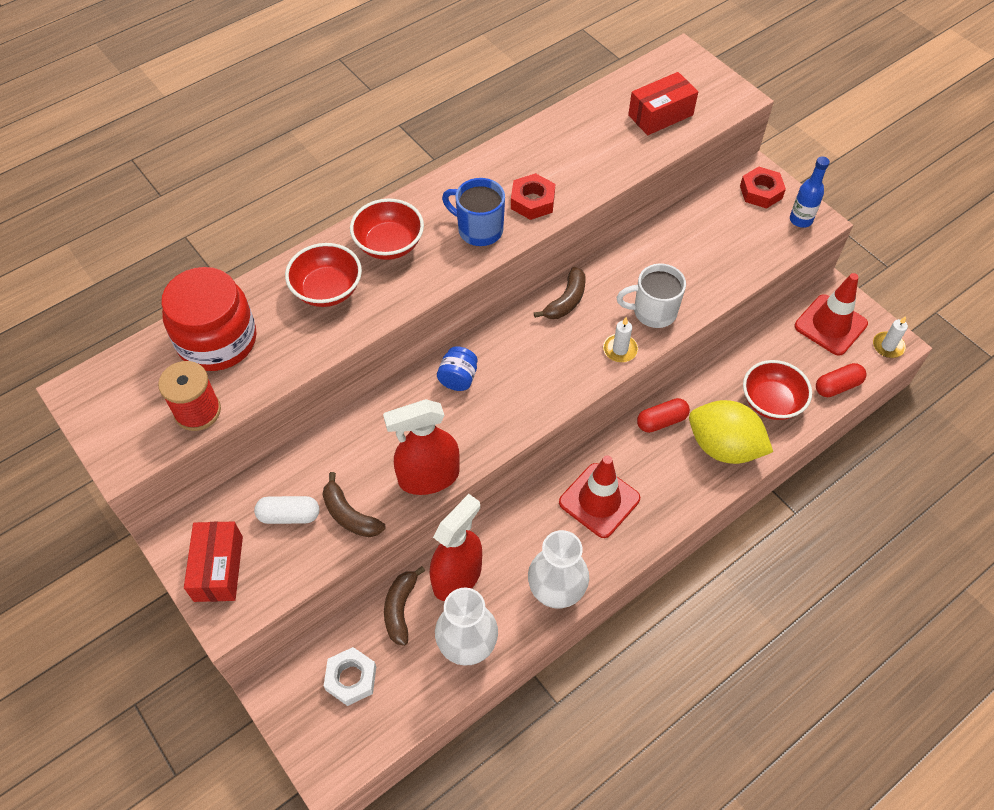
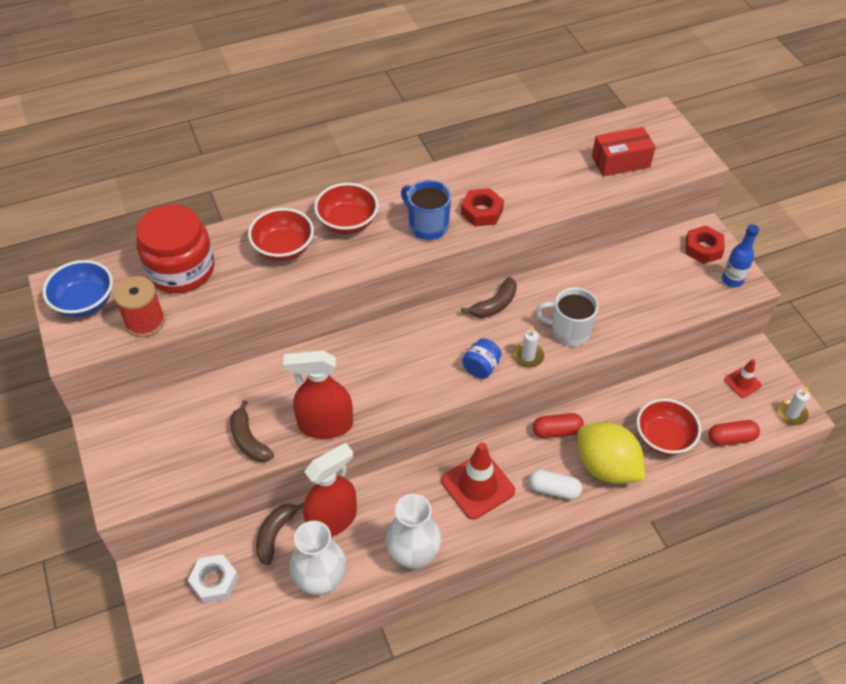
camera: 15 degrees right, 5 degrees down
red box [184,522,243,602] -> none
white capsule [254,496,319,524] -> white capsule moved to [529,470,582,500]
blue jar [437,346,478,391] -> blue jar moved to [462,338,502,379]
red traffic cone [794,273,868,356] -> red traffic cone [724,359,762,398], size x0.53
none -> blue bowl [42,260,113,317]

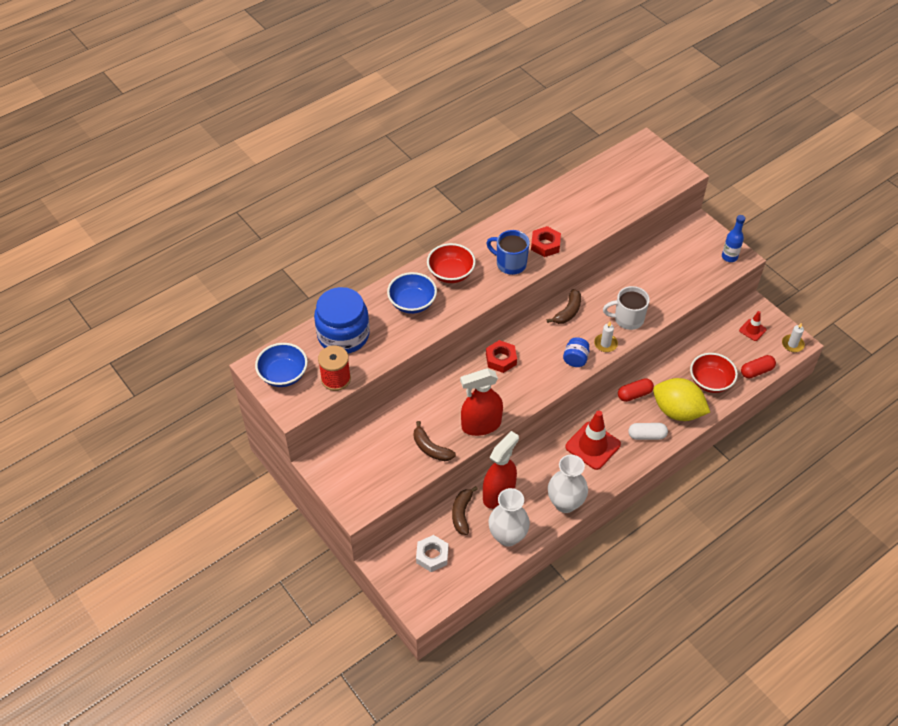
camera: 15 degrees left, 0 degrees up
red jar [136,204,214,293] -> blue jar [314,287,370,354]
red bowl [248,208,314,261] -> blue bowl [387,272,437,314]
red box [592,127,656,177] -> none
red nut [686,226,725,264] -> red nut moved to [486,340,517,373]

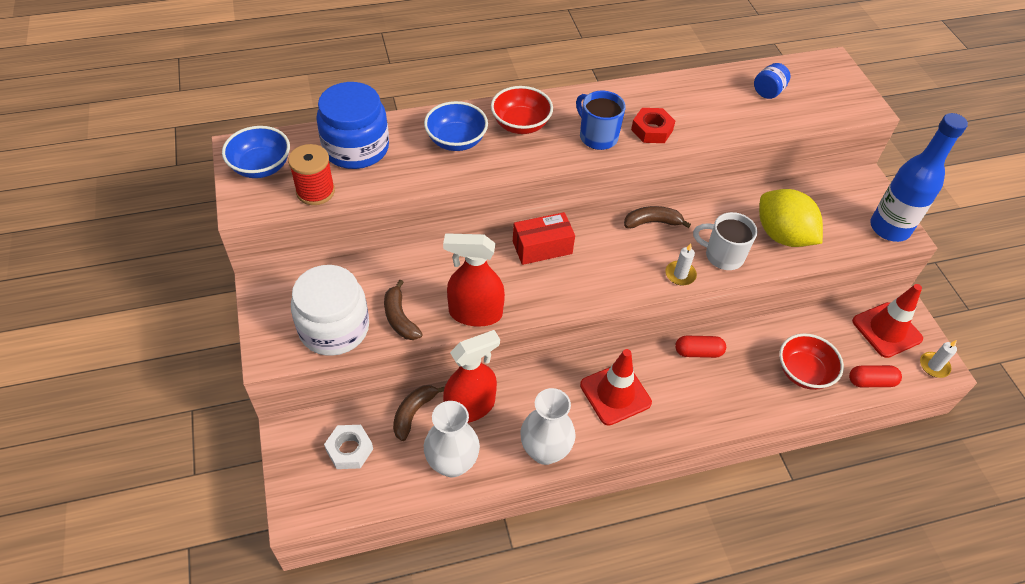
camera: 20 degrees right, 0 degrees up
red nut [486,340,517,373] -> red box [513,212,575,265]
brown banana [547,289,581,324] -> brown banana turned 150 degrees counterclockwise [624,206,691,228]
blue jar [563,337,590,367] -> blue jar moved to [754,63,791,99]
white capsule [628,423,668,440] -> none
yellow lemon [653,378,710,421] -> yellow lemon moved to [759,189,823,247]
blue bottle [722,215,745,262] -> blue bottle [870,113,968,242], size x1.89
red traffic cone [739,311,766,341] -> red traffic cone [852,284,923,358], size x1.90
none -> white jar [291,265,369,356]

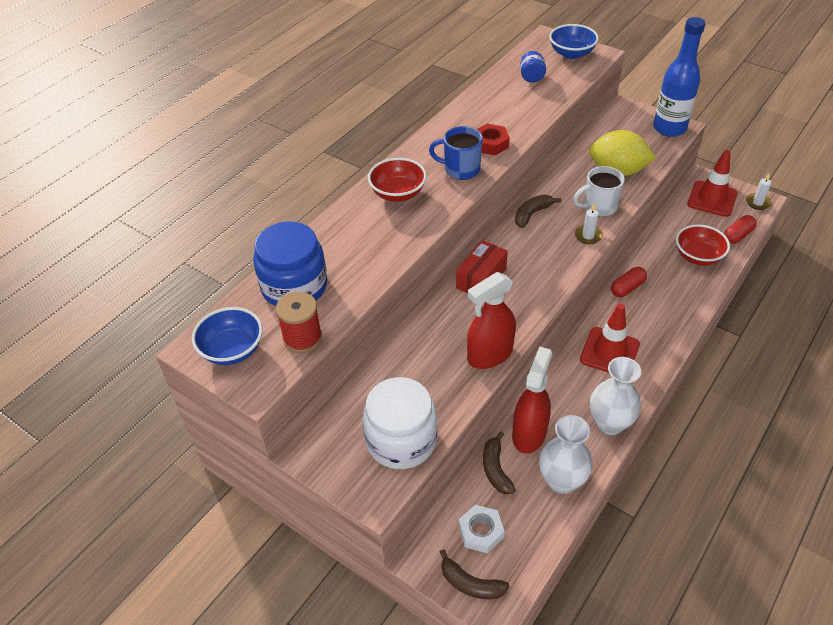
camera: 35 degrees left, 5 degrees down
brown banana [384,280,423,340] -> brown banana moved to [440,549,510,599]
blue bowl [424,101,488,151] -> blue bowl moved to [549,24,599,59]

